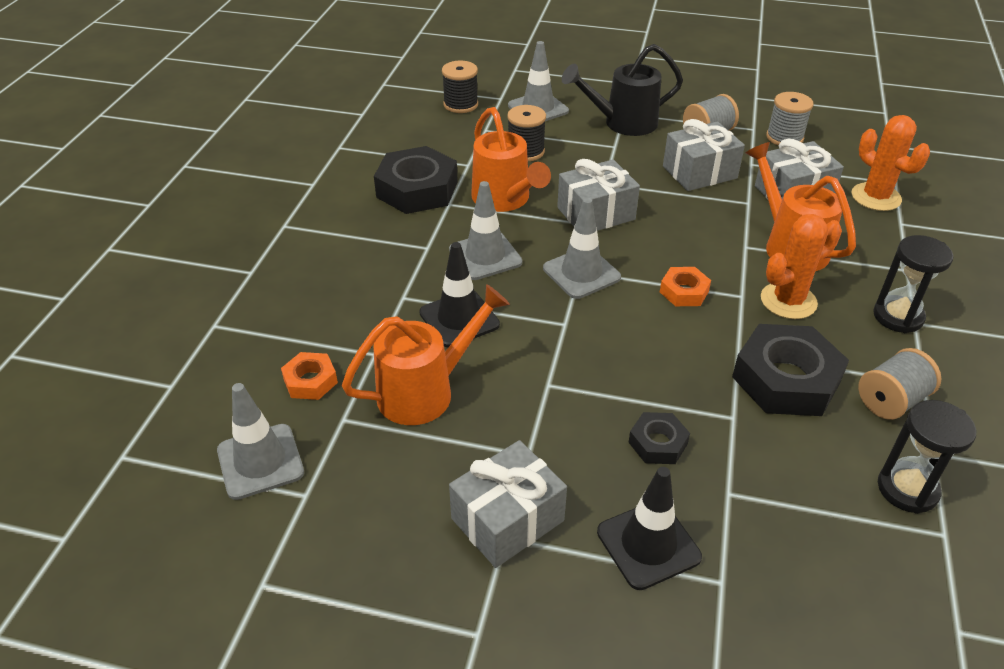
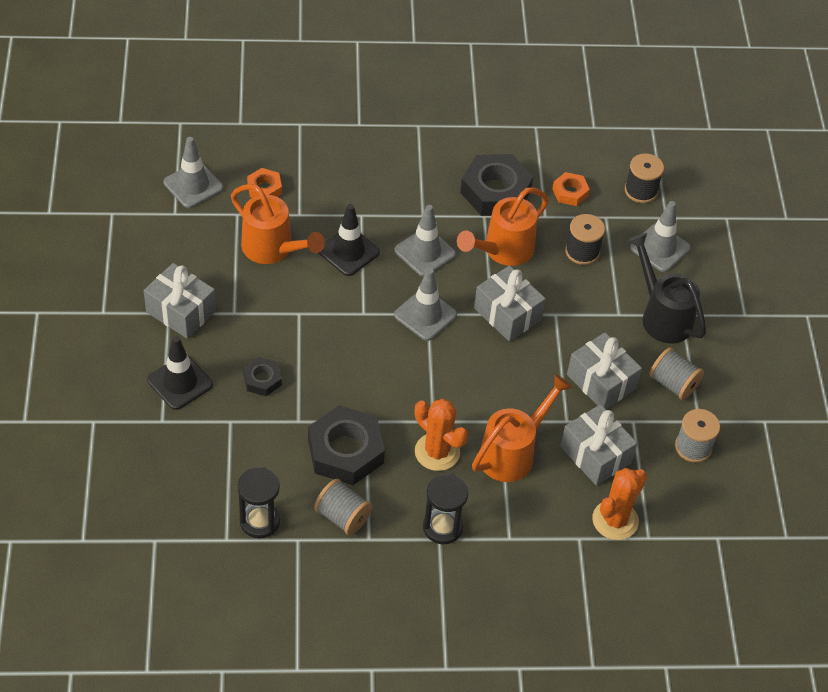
camera: 70 degrees right, 10 degrees up
orange nut [660,267,711,306] -> orange nut moved to [552,172,590,206]

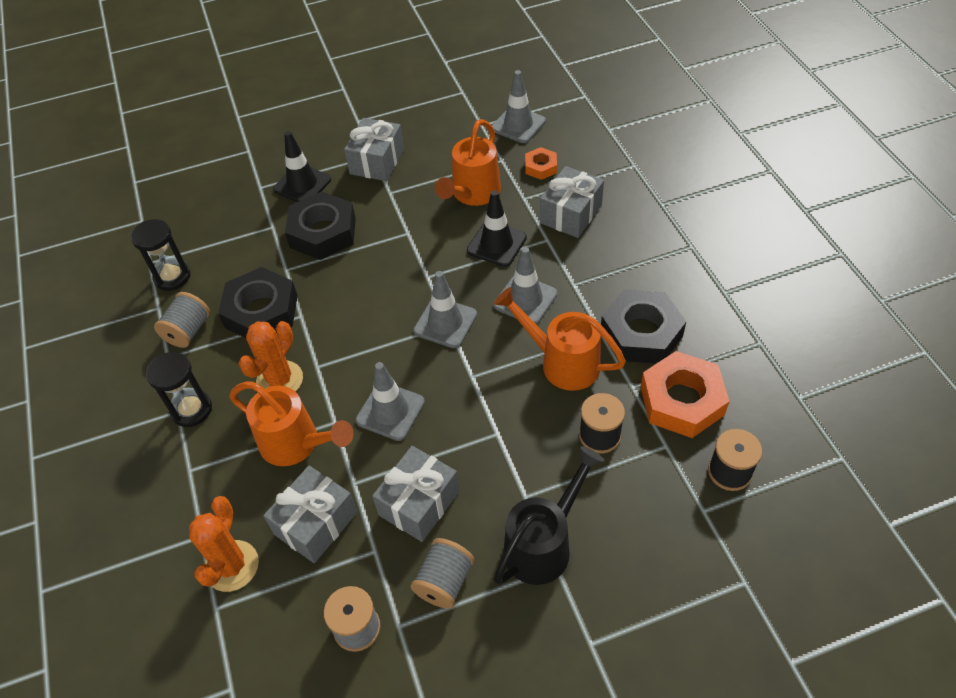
camera: 80 degrees right, 0 degrees up
black nut [243,357,282,396] -> black nut [285,191,356,260], size x1.95
grey gift [474,265,546,342] -> grey gift moved to [540,166,604,238]
orange nut [552,172,590,206] -> orange nut [641,351,730,438], size x1.95
orange cactus [593,468,647,540] -> orange cactus turned 75 degrees clockwise [189,496,259,592]
grey traffic cone [630,201,691,272] -> grey traffic cone moved to [356,362,425,441]

